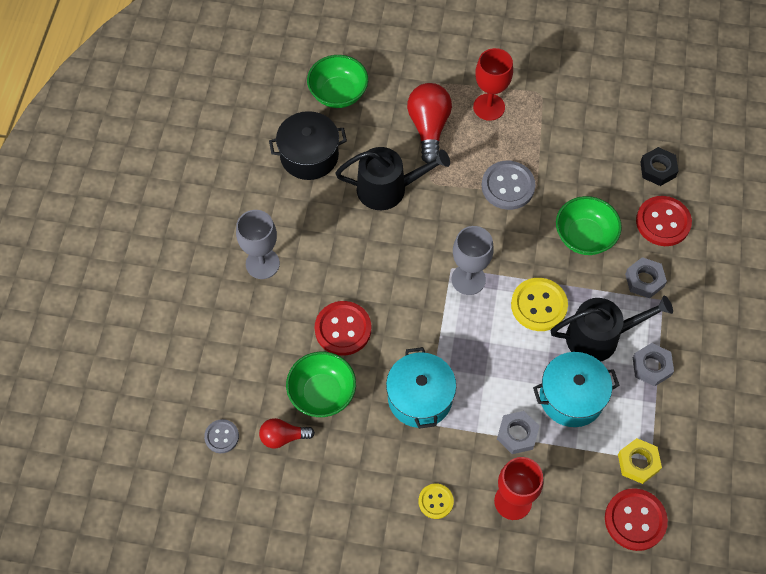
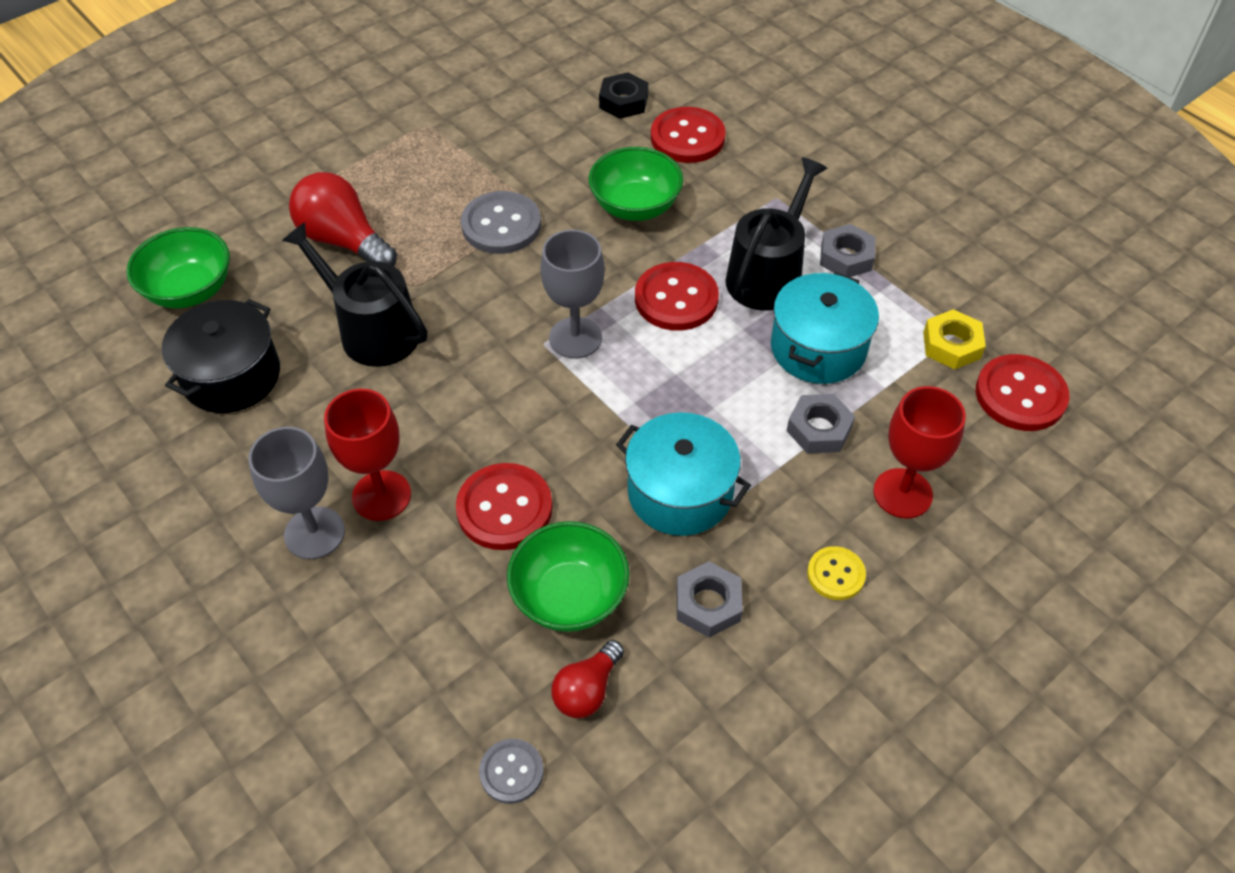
camera: 50 degrees left, 10 degrees down
black watering can [335,147,450,210] -> black watering can turned 90 degrees counterclockwise [282,222,427,367]
red goblet [473,48,513,121] -> red goblet moved to [324,388,411,521]
yellow button [511,278,568,331] -> red button [635,262,719,331]
grey nut [625,257,667,298] -> grey nut moved to [677,561,743,638]

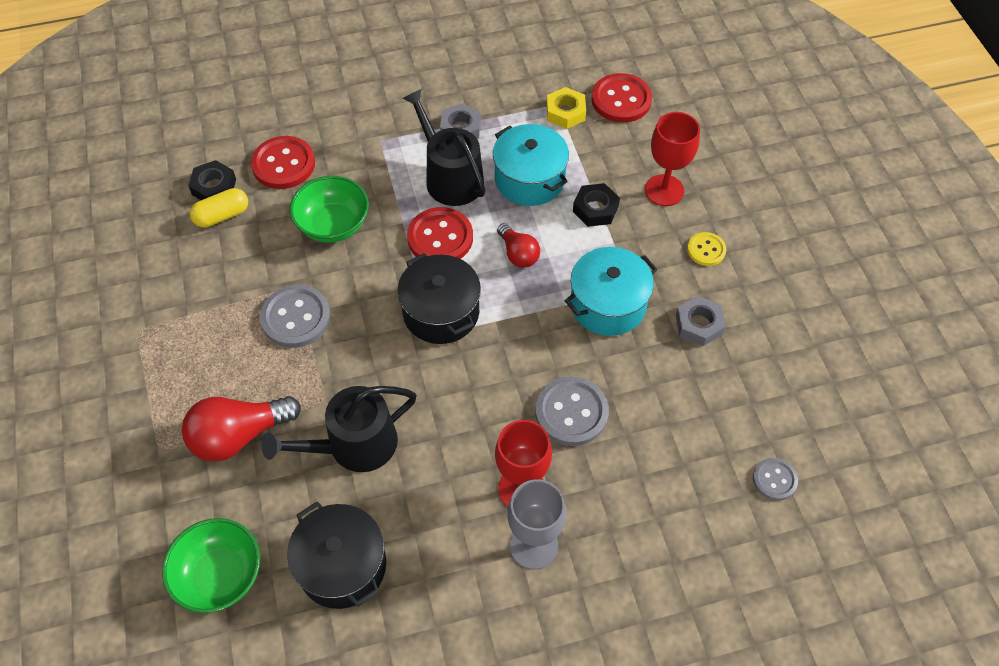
camera: 65 degrees left, 5 degrees up
red button [456,463,552,550] -> grey button [535,376,609,446]
green bowl [507,521,630,632] -> none
grey goblet [540,230,605,359] -> black pot [397,253,481,344]
red light bulb [551,640,624,718] -> red light bulb moved to [497,223,540,268]
grey nut [787,394,855,454] -> black nut [573,183,620,227]
none -> yellow capsule [190,188,248,228]

